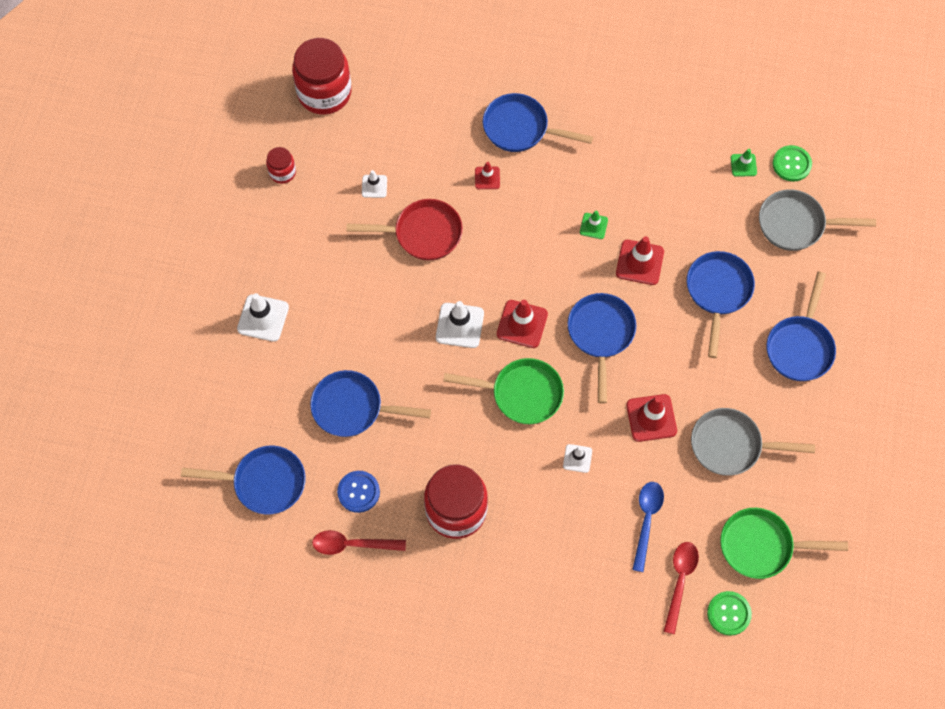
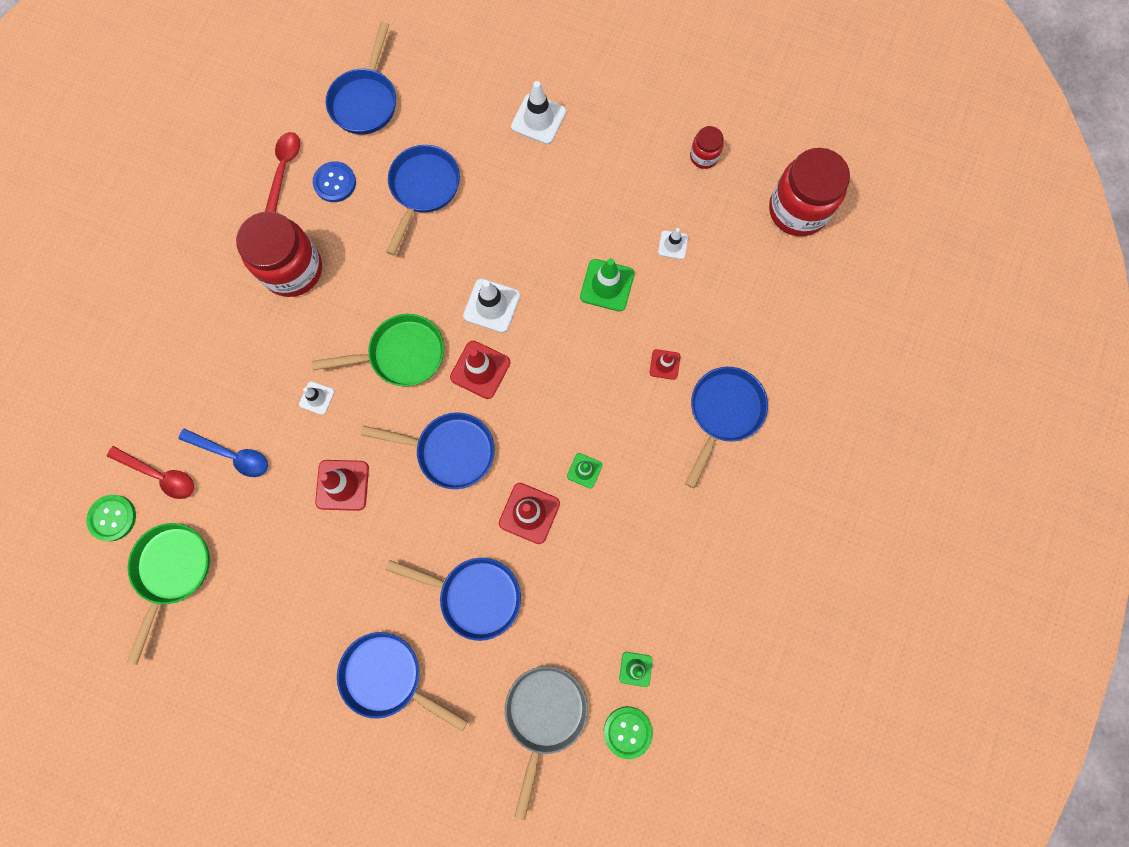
camera: 100 degrees right, 10 degrees up
red pan [347,199,463,260] -> green traffic cone [580,258,635,311]
green pan [443,358,564,424] -> green pan turned 120 degrees counterclockwise [312,314,444,386]
grey pan [691,408,815,475] -> none

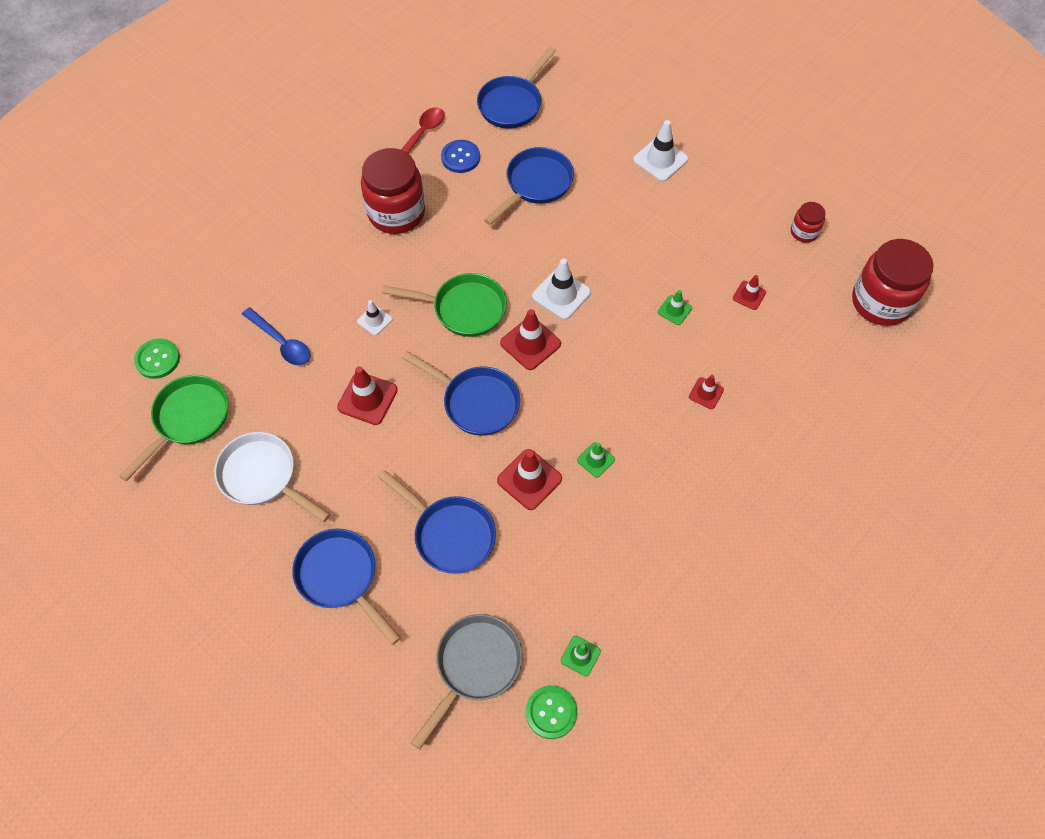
camera: 20 degrees right, 15 degrees down
red spoon [107,446,194,499] -> none
green traffic cone [580,258,635,311] -> green traffic cone [658,290,692,325], size x0.59
white traffic cone [658,228,688,259] -> red traffic cone [733,275,766,310]
blue pan [685,367,768,489] -> none
none -> white pan [214,432,330,522]

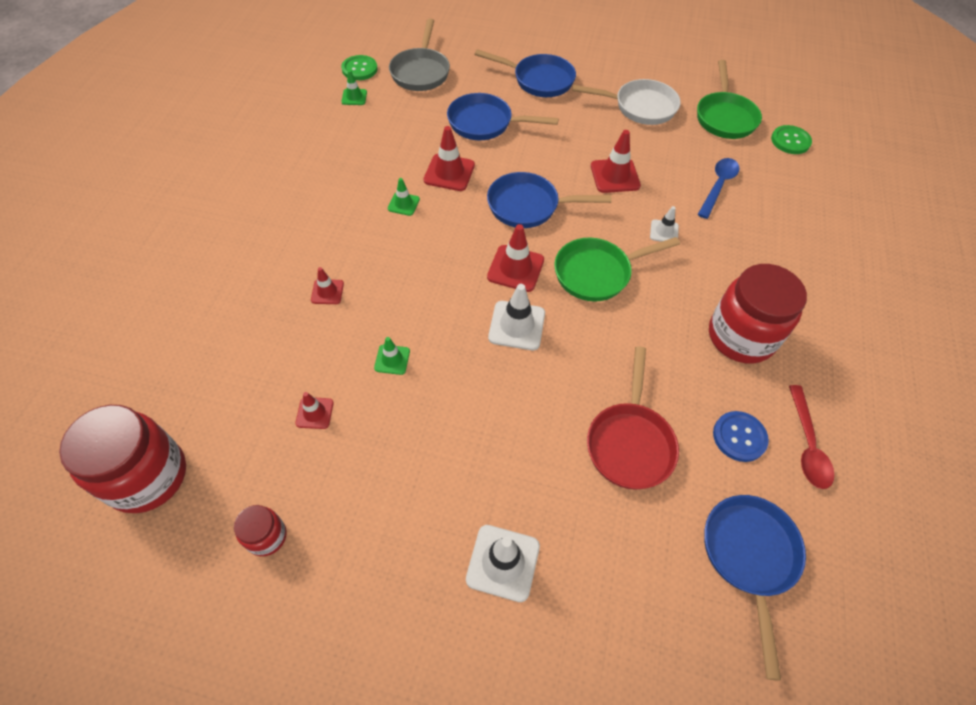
camera: 150 degrees right, 5 degrees down
blue spoon [242,307,311,365] -> blue spoon turned 105 degrees clockwise [698,158,740,219]
blue pan [484,147,574,225] -> red pan [587,346,679,490]

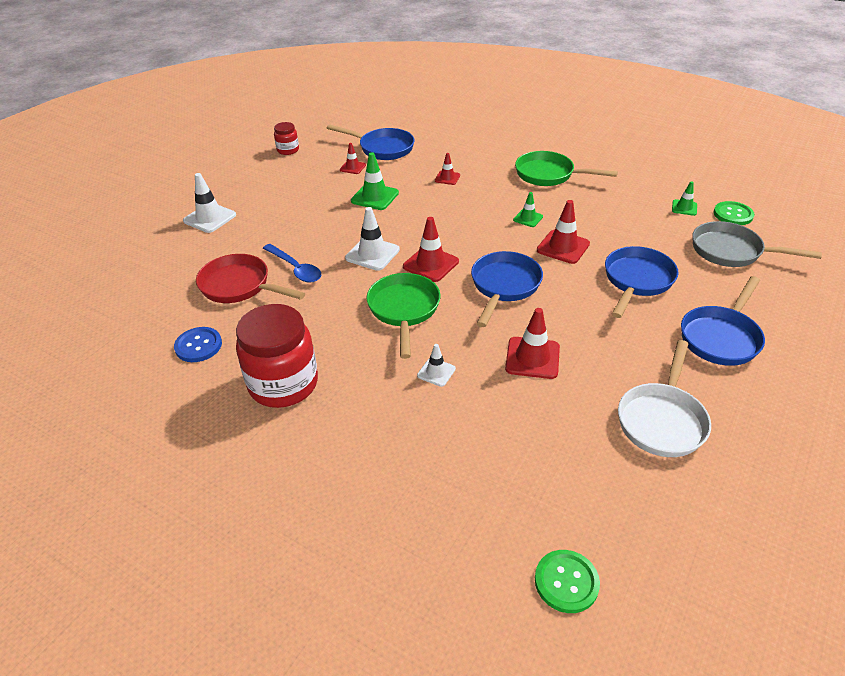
camera: 110 degrees right, 15 degrees down
red jar [59,405,186,513] -> none
green traffic cone [374,337,410,375] -> green traffic cone [351,152,399,210], size x1.70
green pan [697,60,762,139] -> green pan moved to [515,151,618,186]
blue spoon [698,158,740,219] -> blue spoon moved to [263,244,321,283]
blue pan [704,495,806,681] -> blue pan moved to [327,124,414,160]
red spoon [789,385,834,489] -> none

